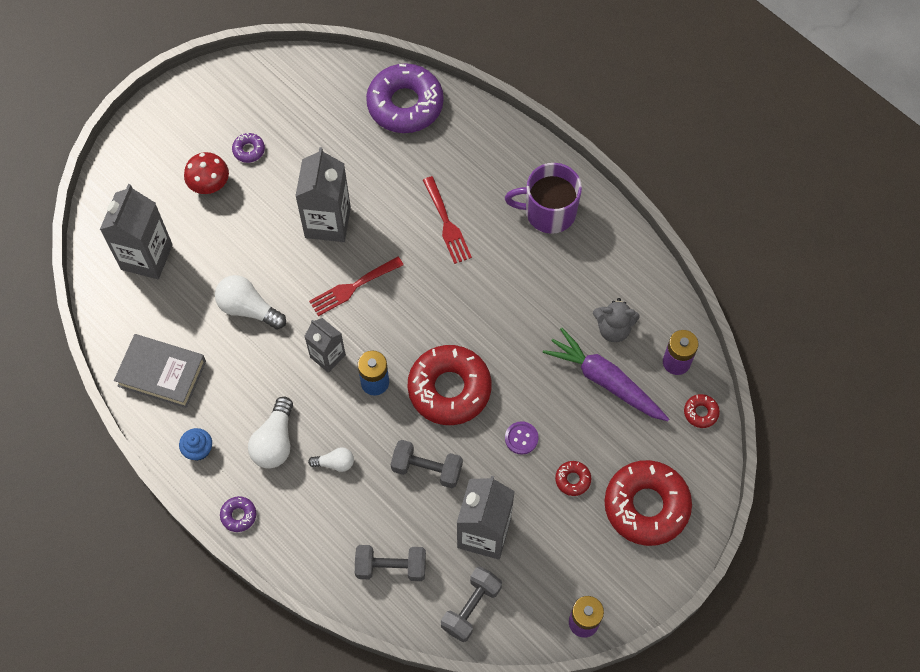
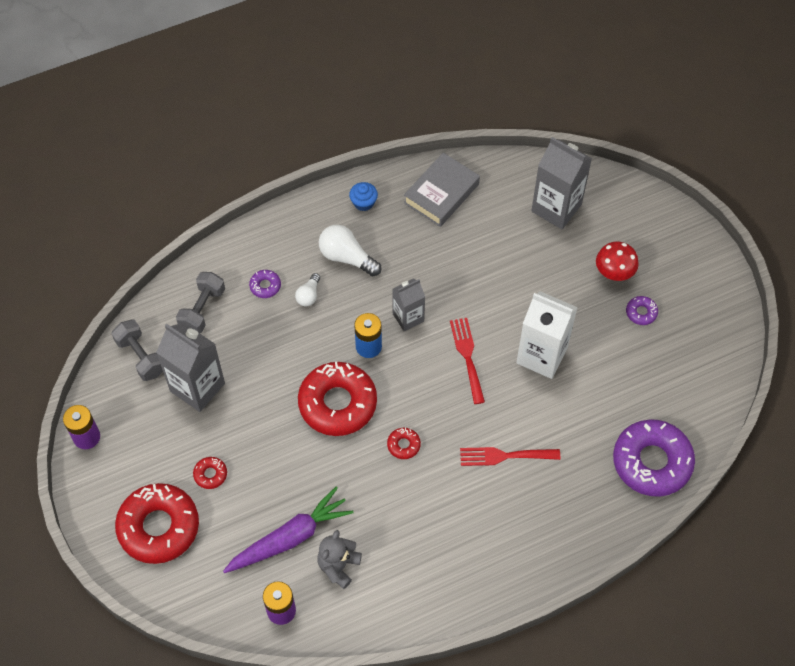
camera: 110 degrees right, 5 degrees down
white light bulb [215,275,286,330] -> none
purple donut [220,496,256,532] -> purple donut moved to [249,270,281,298]
grey carton [295,147,351,242] -> white carton [516,291,578,379]
grey dumbbell [391,440,463,488] -> none
purple mug [505,163,582,234] -> none
purple button [505,421,539,455] -> none
red donut [684,394,720,428] -> red donut moved to [387,428,421,459]

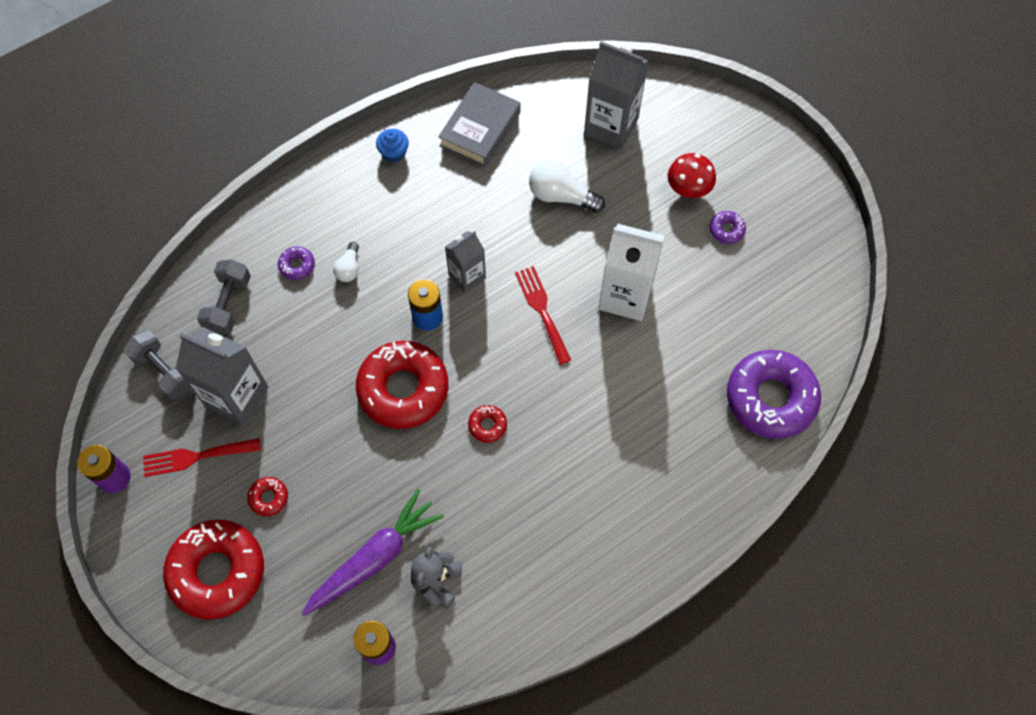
camera: 10 degrees left, 5 degrees up
white light bulb [319,225,381,276] -> white light bulb moved to [529,159,605,213]
red fork [460,447,560,466] -> red fork moved to [143,438,261,477]

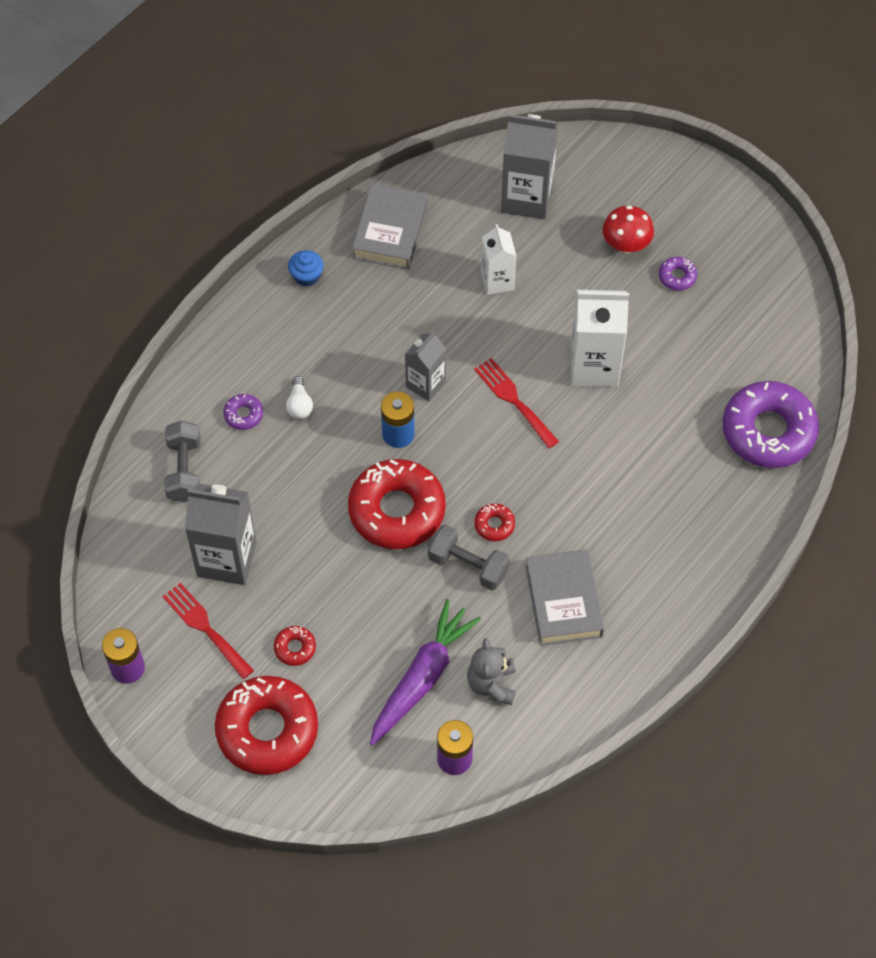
camera: 15 degrees left, 5 degrees down
grey dumbbell [123,330,191,400] -> grey dumbbell moved to [428,524,510,590]
red fork [143,438,261,477] -> red fork turned 75 degrees clockwise [162,583,254,679]
white light bulb [529,159,605,213] -> white carton [481,224,516,295]
none -> grey book [525,549,604,646]

